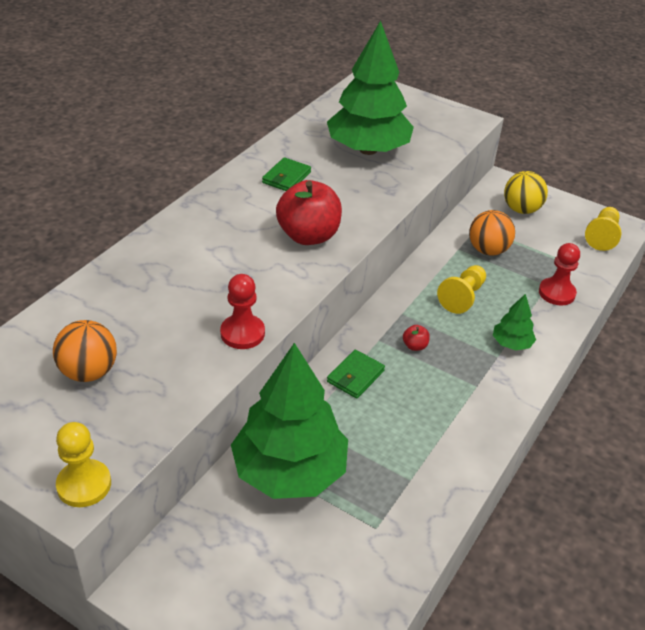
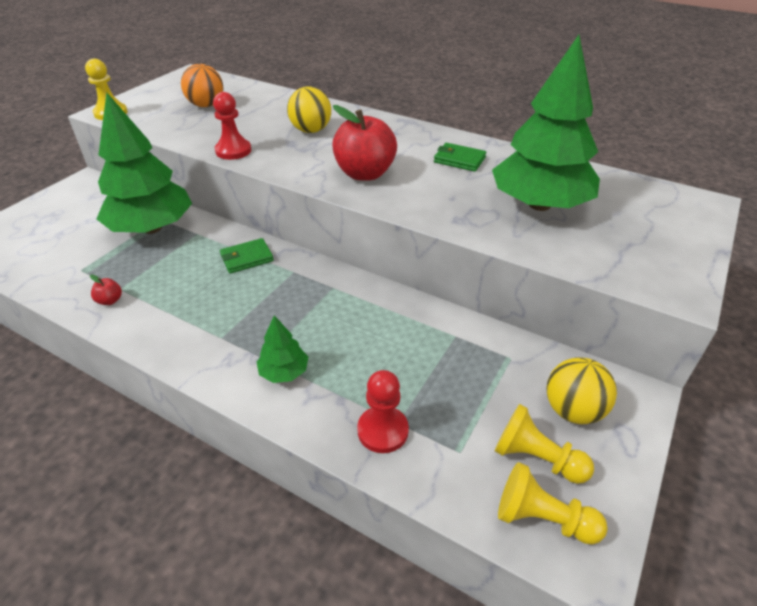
camera: 90 degrees right, 0 degrees up
green wallet [327,350,385,399] -> green wallet turned 60 degrees counterclockwise [220,238,274,273]
red apple [403,325,430,351] -> red apple moved to [90,274,122,305]
yellow pawn [437,265,486,314] -> yellow pawn moved to [495,404,594,484]
orange ball [469,210,515,256] -> none
none -> yellow ball [287,87,331,133]

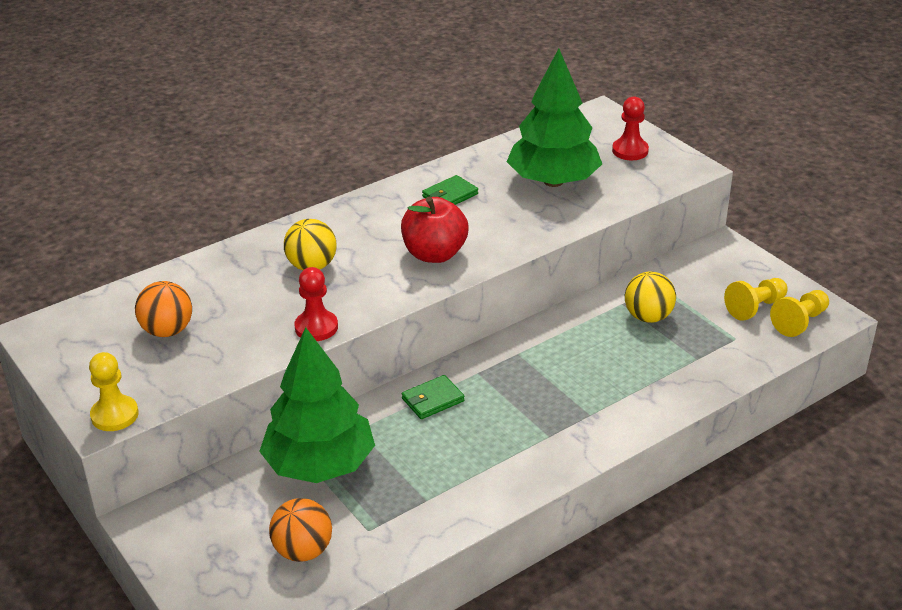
camera: 65 degrees left, 5 degrees down
red apple [90,274,122,305] -> none
green wallet [220,238,274,273] -> green wallet turned 60 degrees clockwise [402,375,464,419]
green tree [257,315,308,383] -> none
red pawn [357,370,409,453] -> red pawn moved to [612,97,649,160]
yellow ball [547,357,617,424] -> yellow ball moved to [625,271,676,323]
none -> orange ball [269,498,332,562]

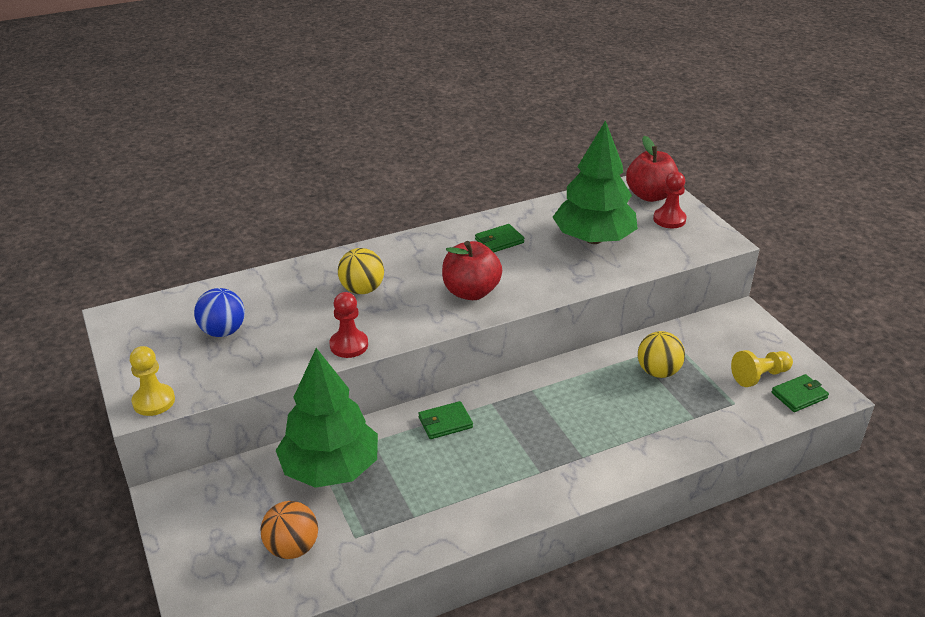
camera: 10 degrees right, 0 degrees up
orange ball [135,281,192,337] -> blue ball [194,288,245,337]
yellow pawn [770,290,829,337] -> green wallet [771,374,829,412]
none -> red apple [626,136,679,202]

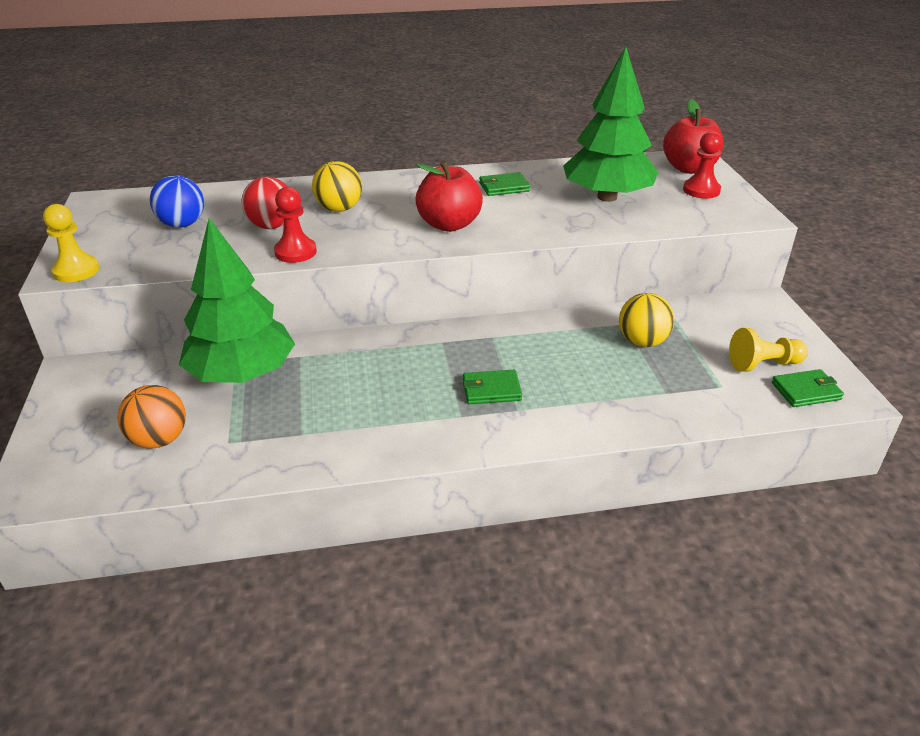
camera: 15 degrees right, 0 degrees up
green wallet [418,401,473,439] -> green wallet moved to [463,370,522,404]
none -> red ball [242,177,288,229]

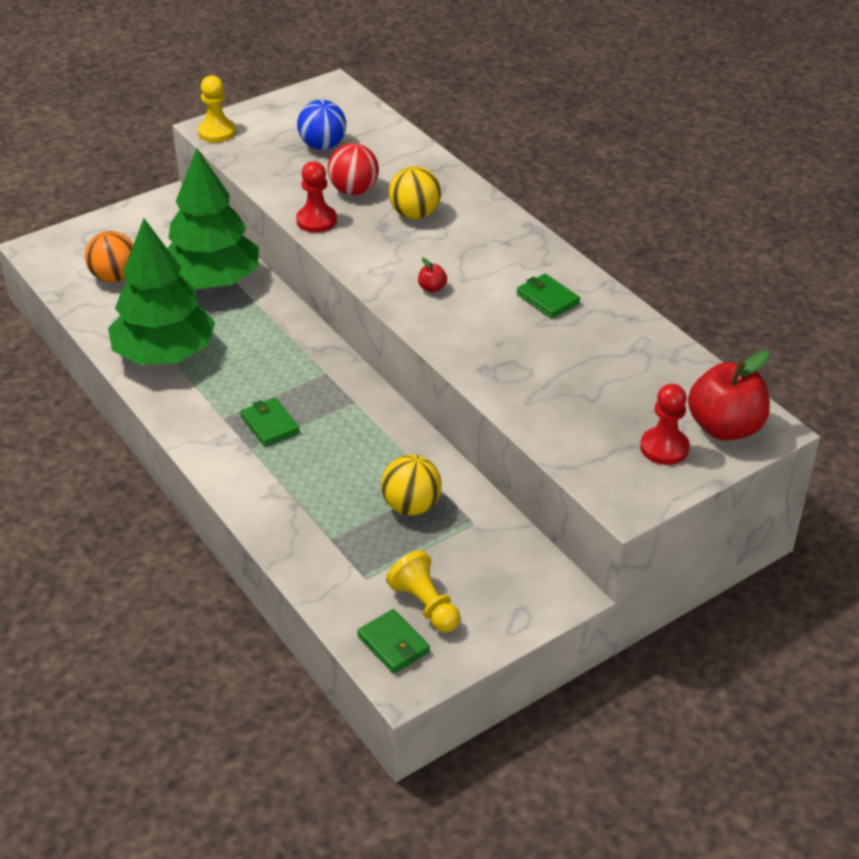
camera: 65 degrees right, 5 degrees up
red apple [415,160,483,232] -> red apple [418,258,447,293], size x0.41
green tree [563,47,658,202] -> green tree moved to [108,218,215,365]

